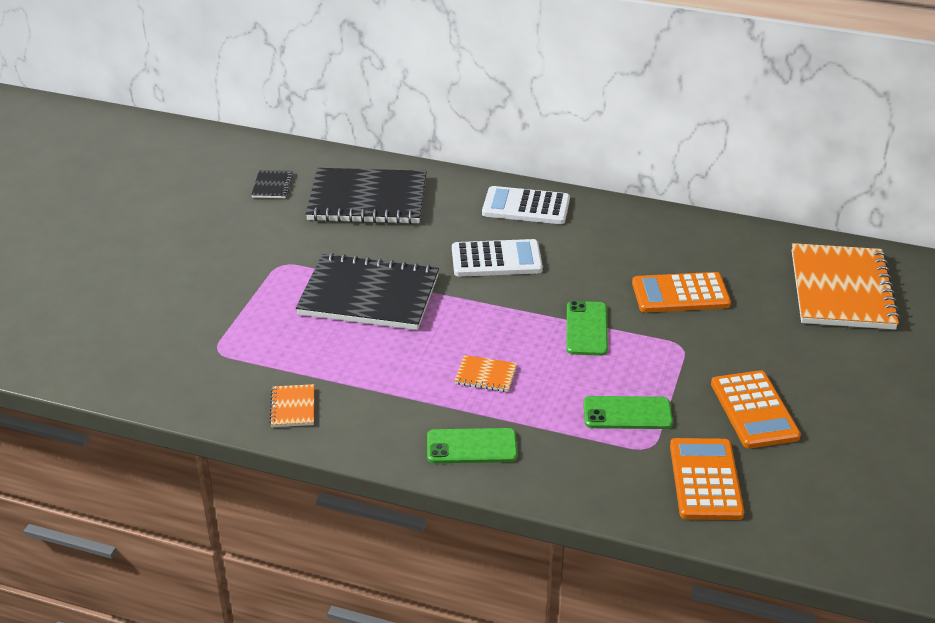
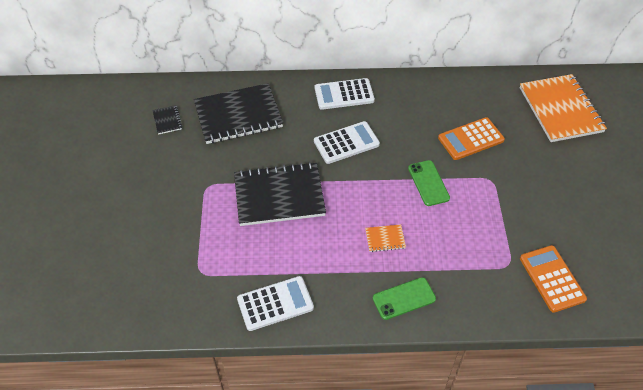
camera: 20 degrees left, 15 degrees up
orange notebook [269,384,314,427] -> white calculator [237,276,314,331]
green phone [583,396,673,429] -> none
orange calculator [711,370,801,448] -> none

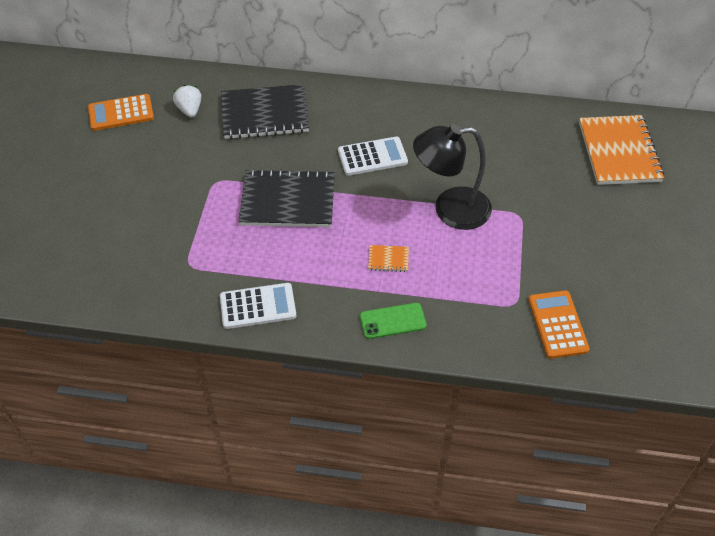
camera: 10 degrees right, 0 degrees up
black notebook [152,105,183,135] -> white strawberry [173,85,201,118]
white calculator [315,78,375,110] -> none
green phone [408,160,450,206] -> black lamp [413,124,492,230]
orange calculator [438,117,505,160] -> orange calculator moved to [88,94,154,131]

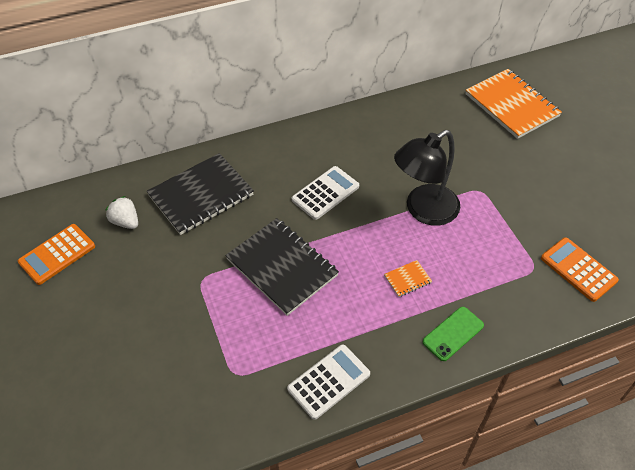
camera: 30 degrees left, 0 degrees up
black notebook [239,169,335,227] -> black notebook turned 75 degrees clockwise [225,218,339,316]

